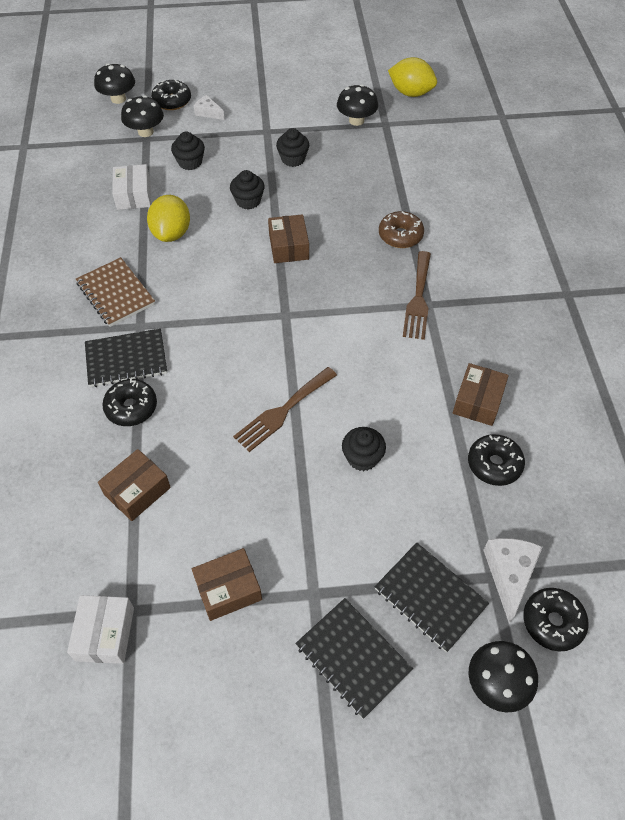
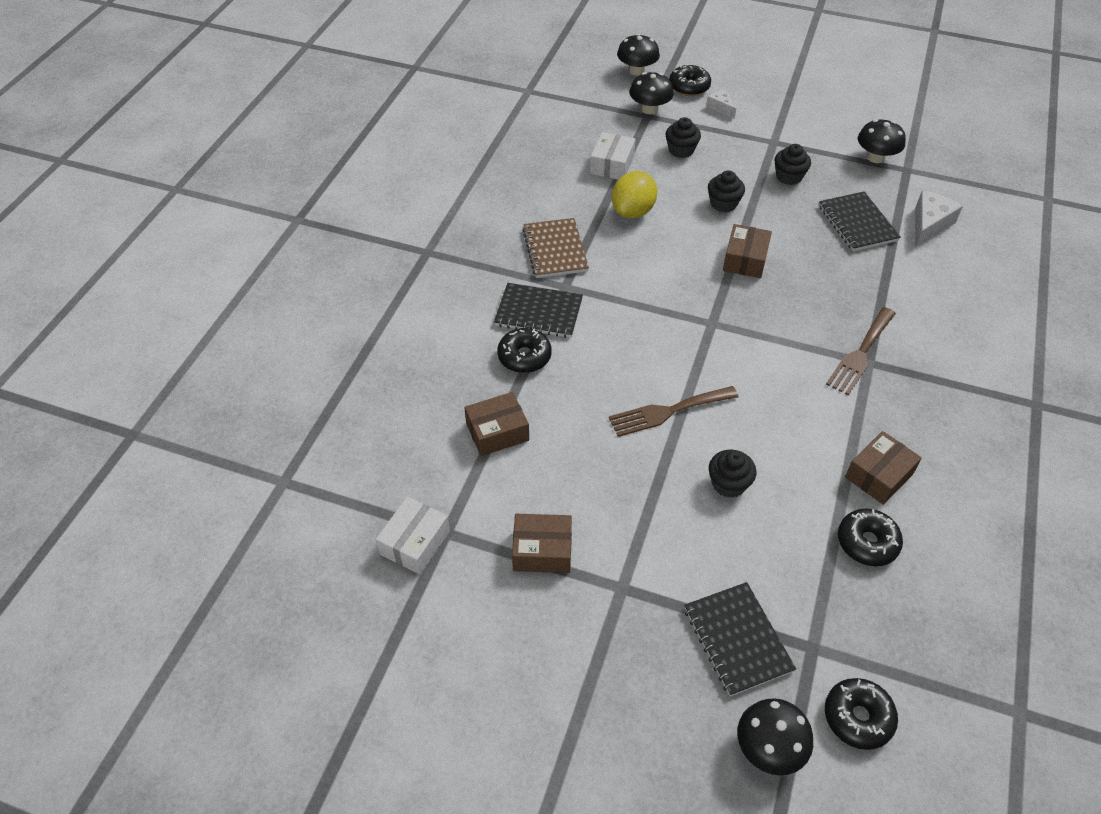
camera: 25 degrees right, 5 degrees down
black notebook [295,598,413,719] -> black notebook moved to [819,191,901,251]
brown donut [379,211,424,248] -> none
yellow lemon [388,57,437,97] -> none
white cheese [483,538,543,624] -> white cheese moved to [915,191,963,248]

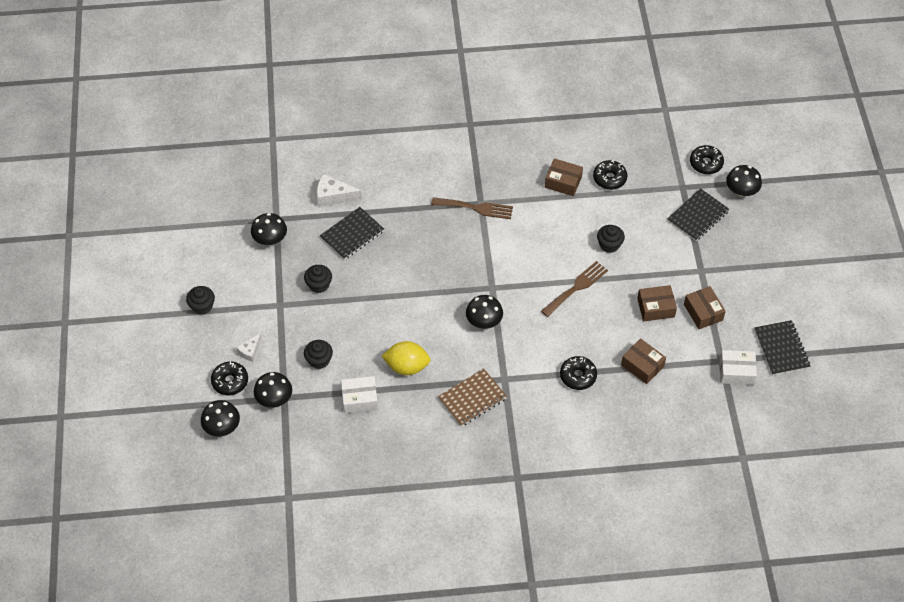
camera: 115 degrees left, 5 degrees up
black notebook [494,283,583,338] -> black notebook moved to [755,320,810,375]
brown fork [609,386,739,437] -> brown fork turned 90 degrees counterclockwise [541,261,608,317]
black cupcake [708,171,745,212] -> black cupcake moved to [186,286,215,315]
brown box [723,224,772,278] -> brown box moved to [637,285,677,321]
none -> black mushroom [466,295,503,329]

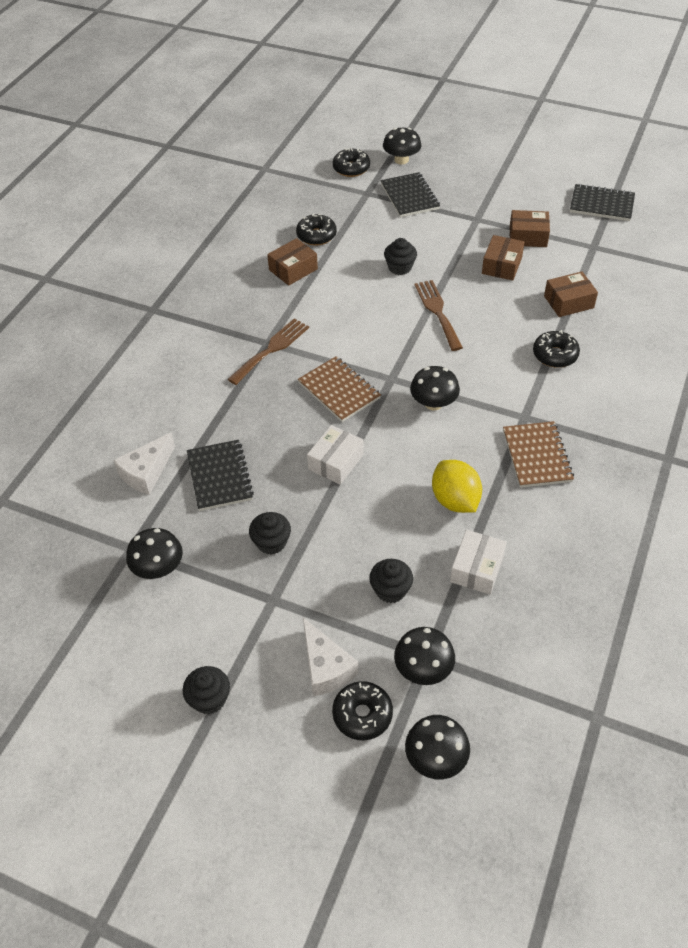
camera: 60 degrees left, 5 degrees down
white cheese [236,333,262,362] -> white cheese [303,618,359,696], size x1.64
yellow lemon [382,341,431,375] -> yellow lemon turned 60 degrees counterclockwise [432,460,482,513]
white box [719,350,757,385] -> white box moved to [307,425,364,485]
none -> brown notebook [298,356,381,422]

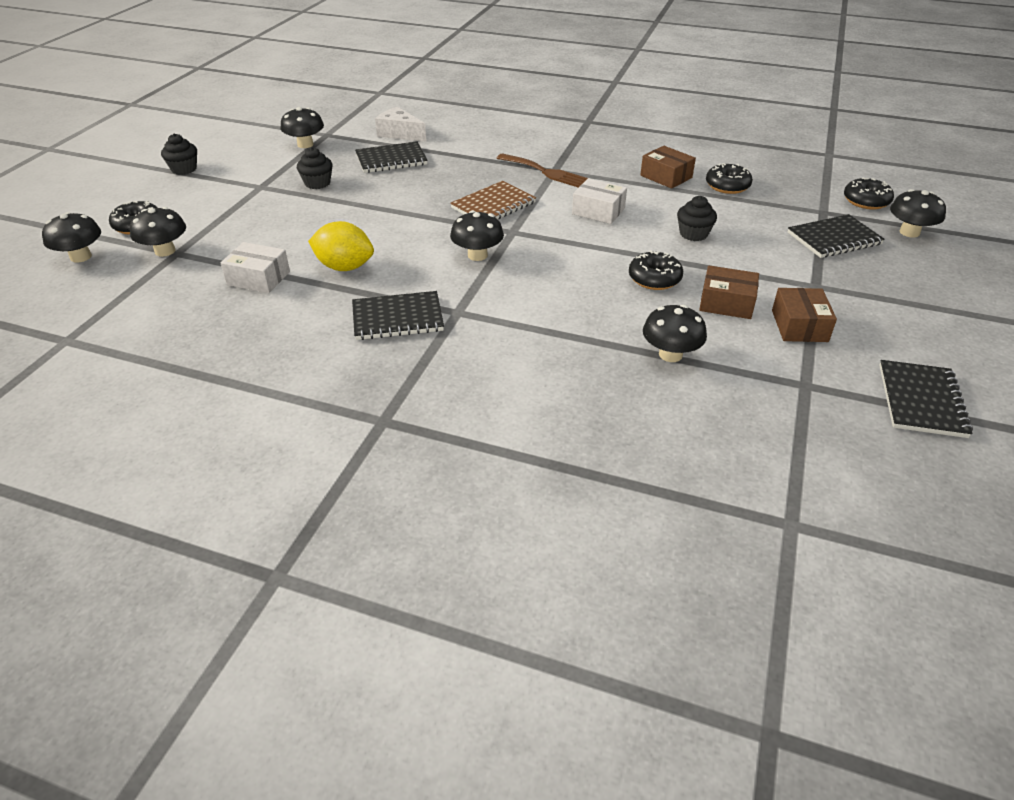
camera: 85 degrees right, 10 degrees down
white cheese [303,618,359,696] -> none
white box [307,425,364,485] -> white box moved to [572,178,627,224]
black cupcake [369,559,413,603] -> none
brown fork [414,280,463,351] -> none
yellow lemon [432,460,482,513] -> yellow lemon turned 45 degrees clockwise [308,221,374,271]
brown notebook [503,421,574,488] -> black notebook [352,291,444,340]
black donut [533,330,580,368] -> black donut moved to [629,250,683,290]
brown box [544,271,598,317] -> black mushroom [643,305,707,362]

